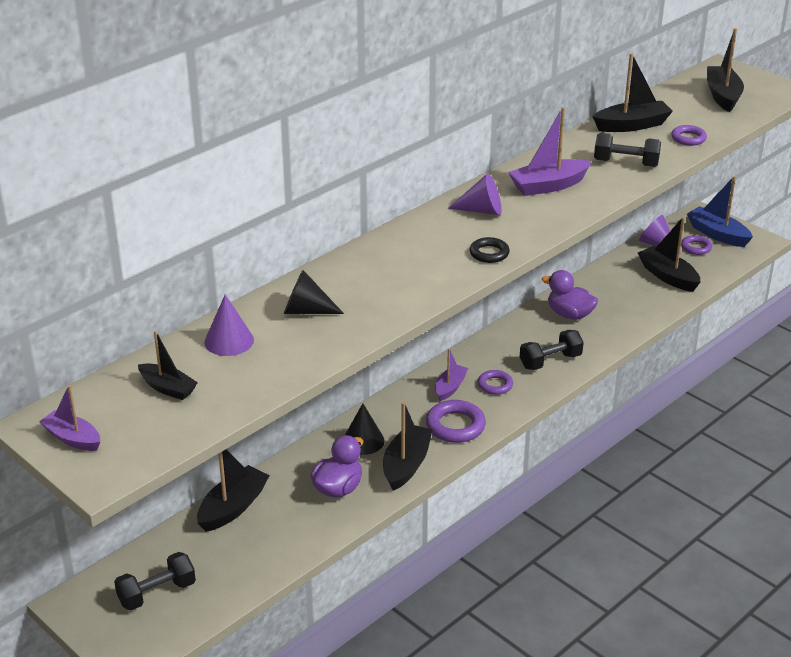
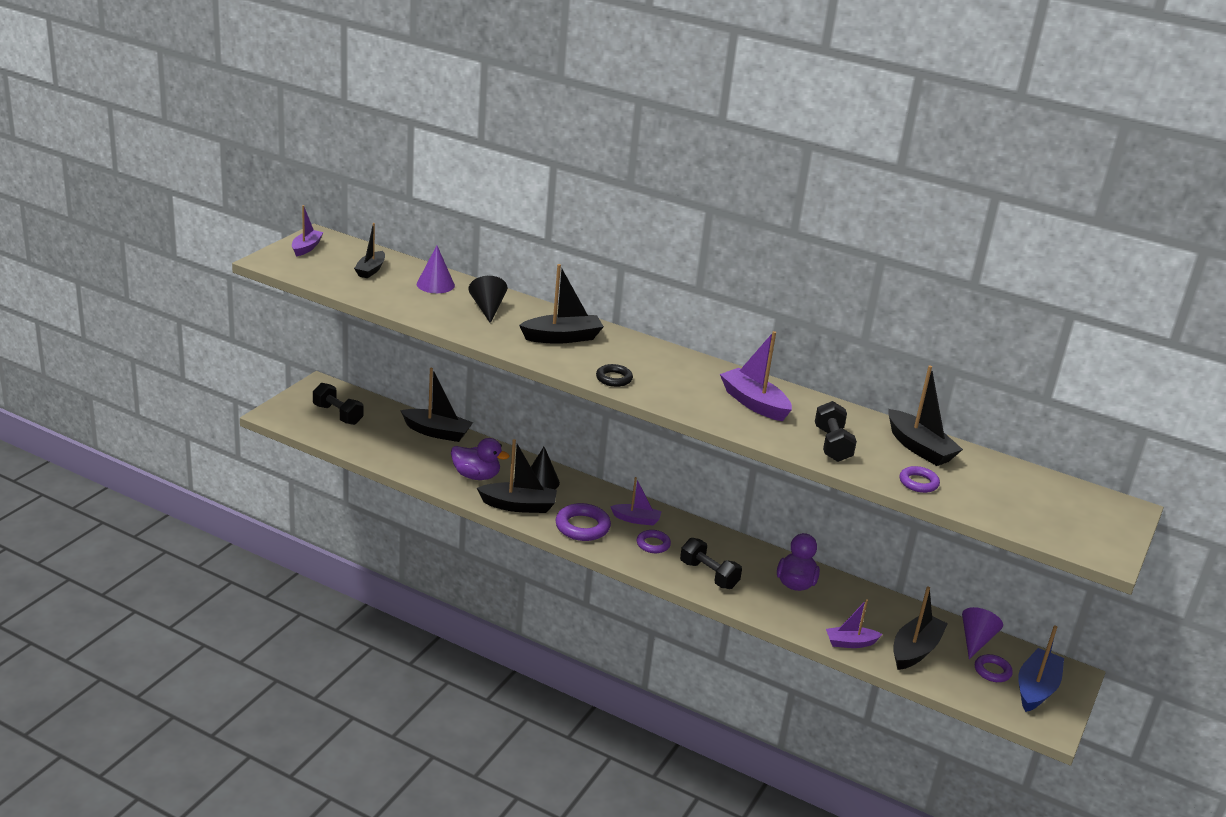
camera: 70 degrees right, 5 degrees down
purple cone [448,174,502,215] -> none
black boat [707,28,744,112] -> black boat moved to [519,264,604,344]
none -> purple boat [826,599,882,648]

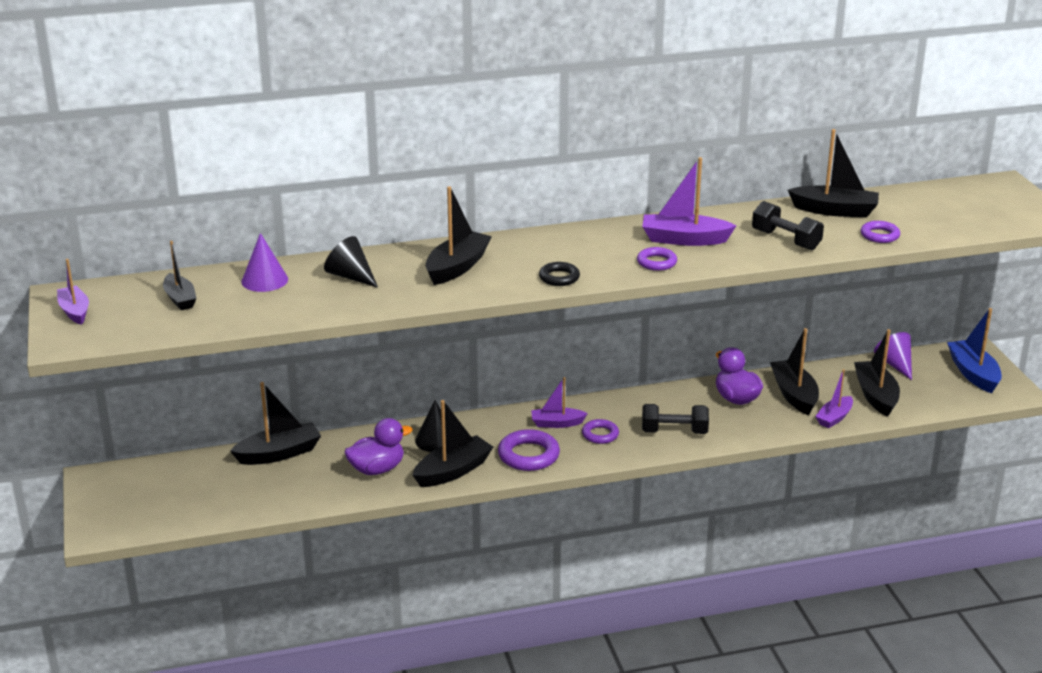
camera: 40 degrees left, 0 degrees up
black dumbbell [313,383,364,425] -> none
purple boat [610,477,662,526] -> purple boat turned 150 degrees counterclockwise [531,377,588,428]
purple ring [975,654,1013,682] -> purple ring moved to [637,247,677,271]
none -> black boat [770,328,819,415]

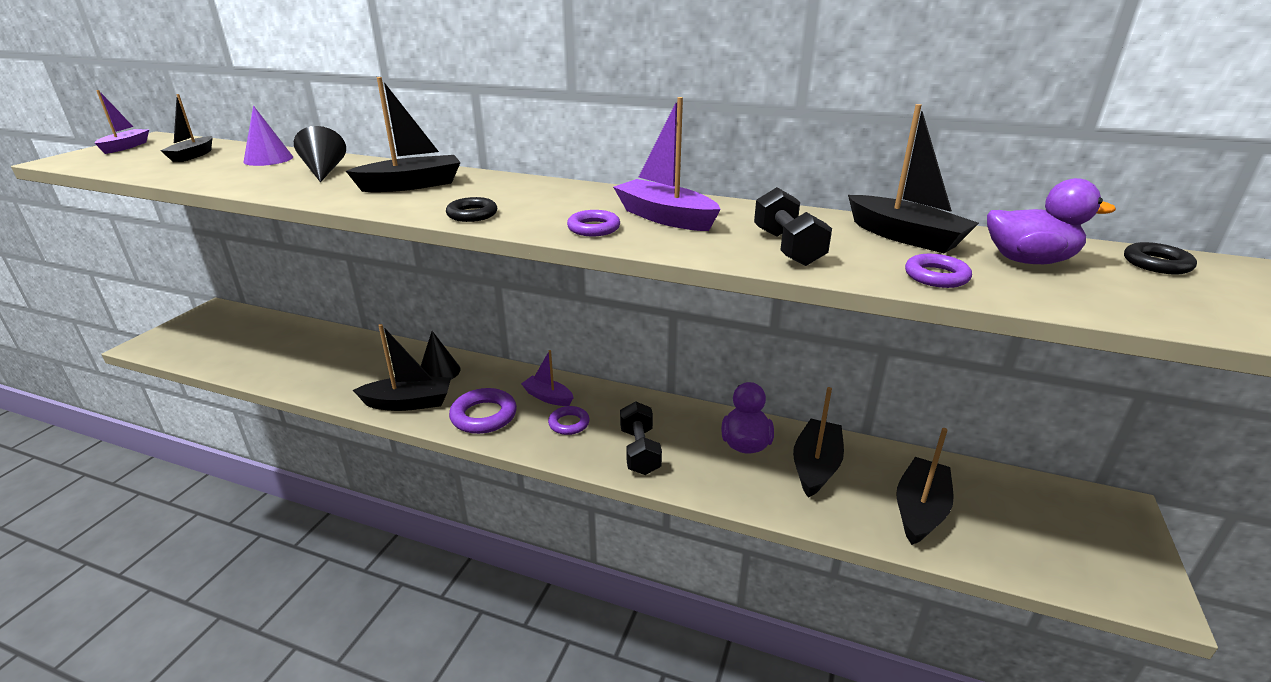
camera: 35 degrees right, 0 degrees up
black boat [230,382,321,465] -> none
purple duck [344,418,413,475] -> purple duck moved to [987,178,1116,264]
black dumbbell [642,404,709,434] -> black dumbbell turned 45 degrees clockwise [620,401,662,475]
purple boat [815,369,853,428] -> none
purple cone [874,332,912,380] -> none
blue boat [947,308,1002,393] -> none
none -> black ring [1124,242,1197,274]

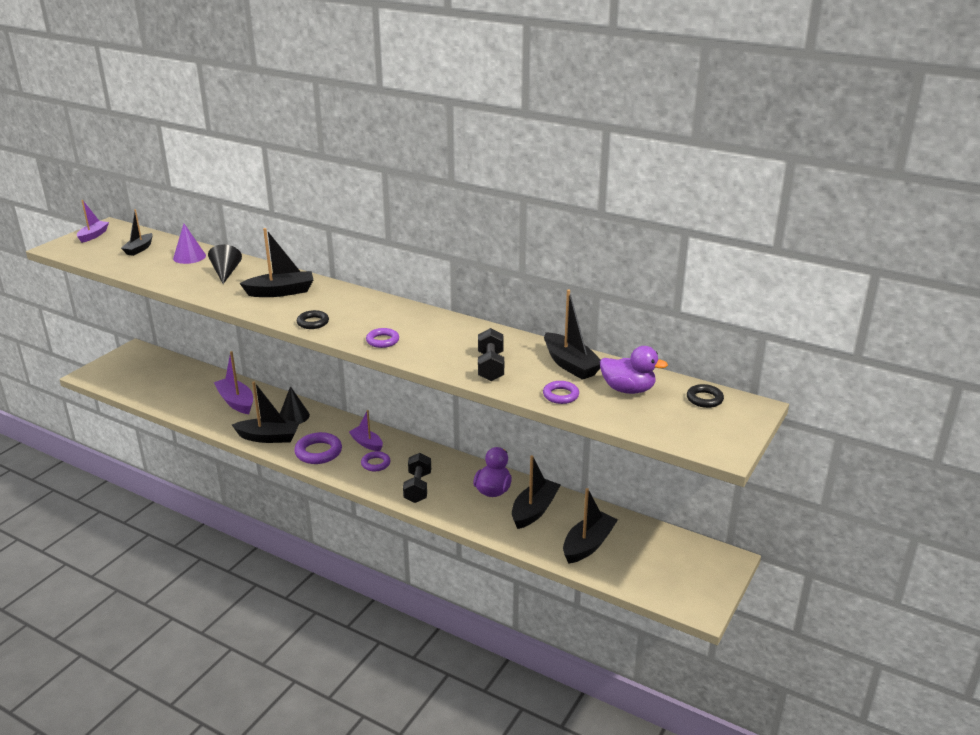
camera: 10 degrees right, 0 degrees up
purple boat [613,97,721,231] -> purple boat moved to [214,351,253,414]

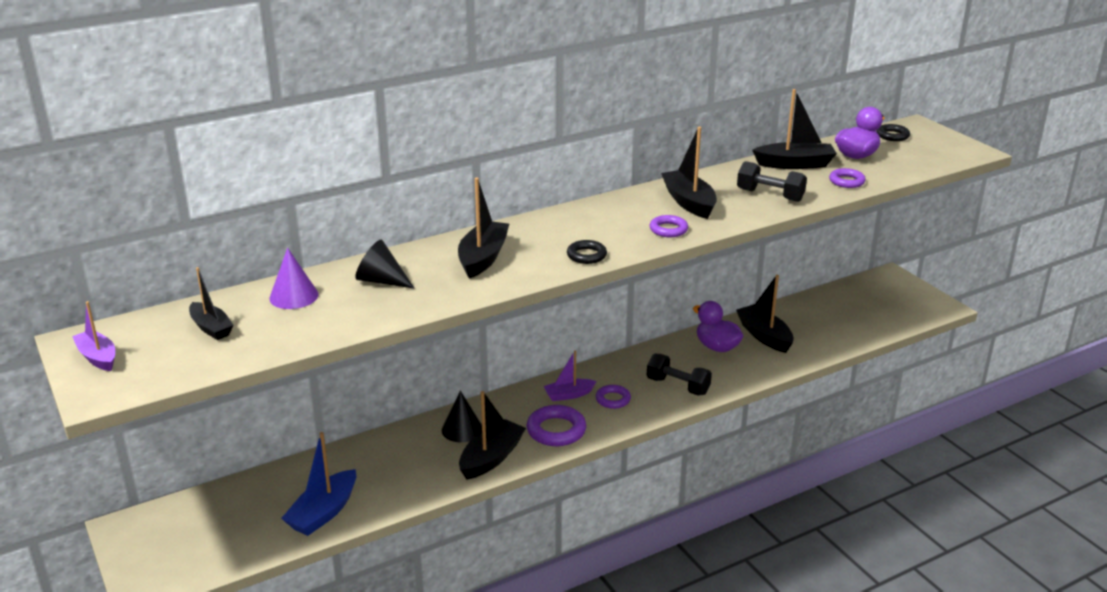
camera: 60 degrees left, 0 degrees up
purple boat [214,351,253,414] -> none
black boat [563,488,618,564] -> black boat moved to [661,127,717,219]
none -> blue boat [281,432,356,536]

